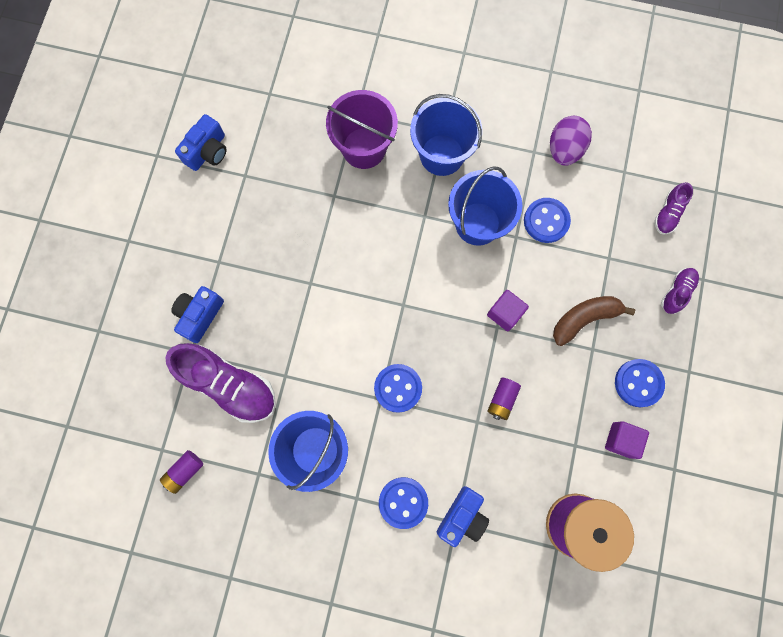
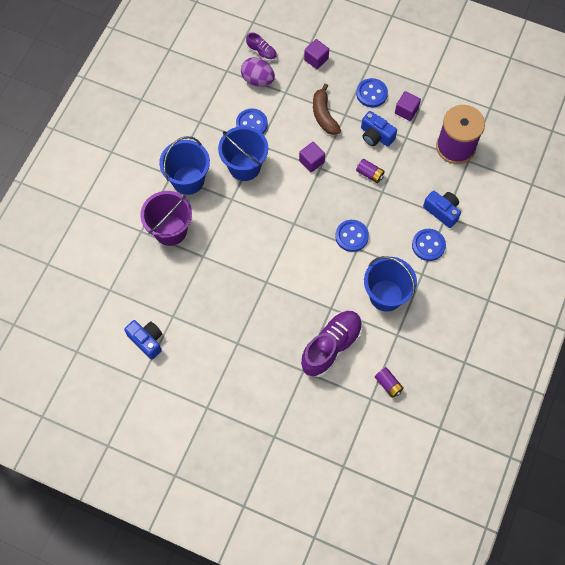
camera: 80 degrees left, 10 degrees down
blue camera [171,286,224,343] -> blue camera moved to [361,111,397,147]
purple egg [550,116,592,166] -> purple egg moved to [241,57,275,87]
purple shoe [661,268,699,314] -> purple cube [304,39,329,69]

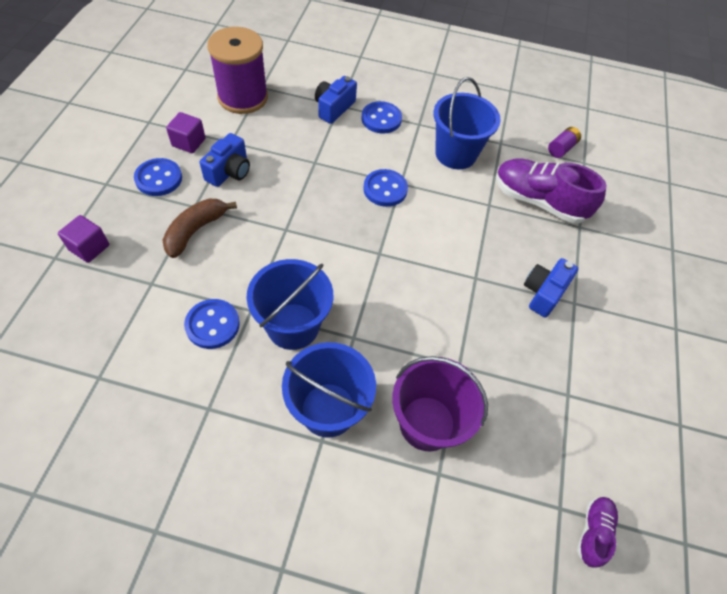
camera: 105 degrees left, 10 degrees down
blue camera [124,320,162,360] -> blue camera moved to [524,258,578,317]
purple egg [241,57,275,87] -> none
purple shoe [246,32,277,61] -> purple shoe moved to [577,497,618,568]
purple cube [299,142,325,172] -> none
brown banana [313,84,341,135] -> brown banana turned 150 degrees clockwise [162,198,237,258]
purple battery [356,159,385,183] -> none

